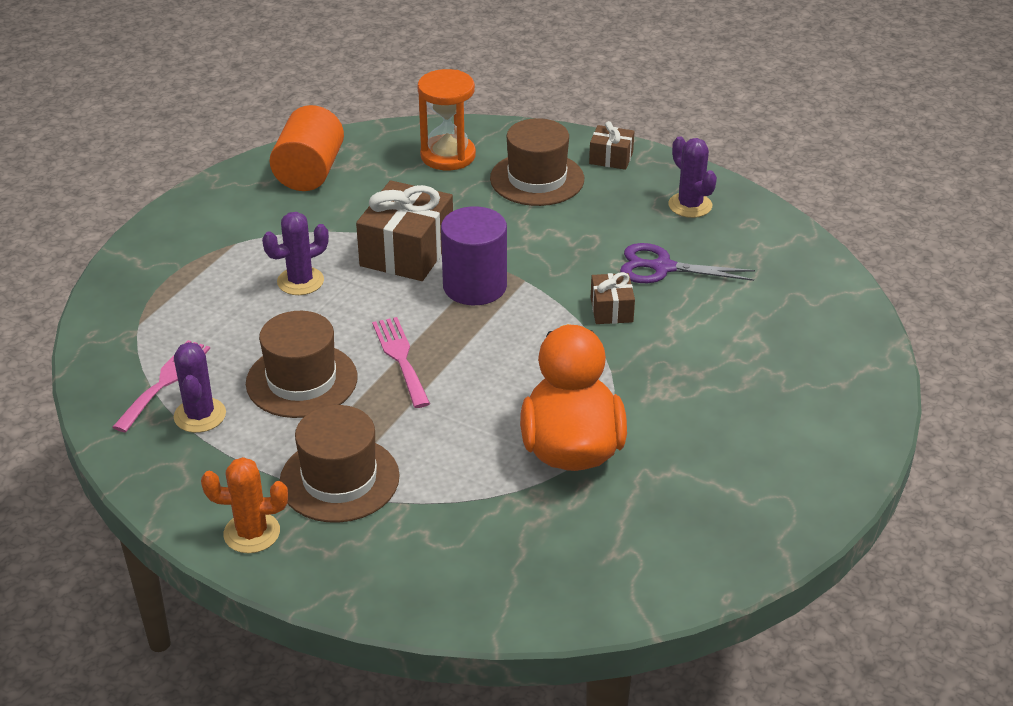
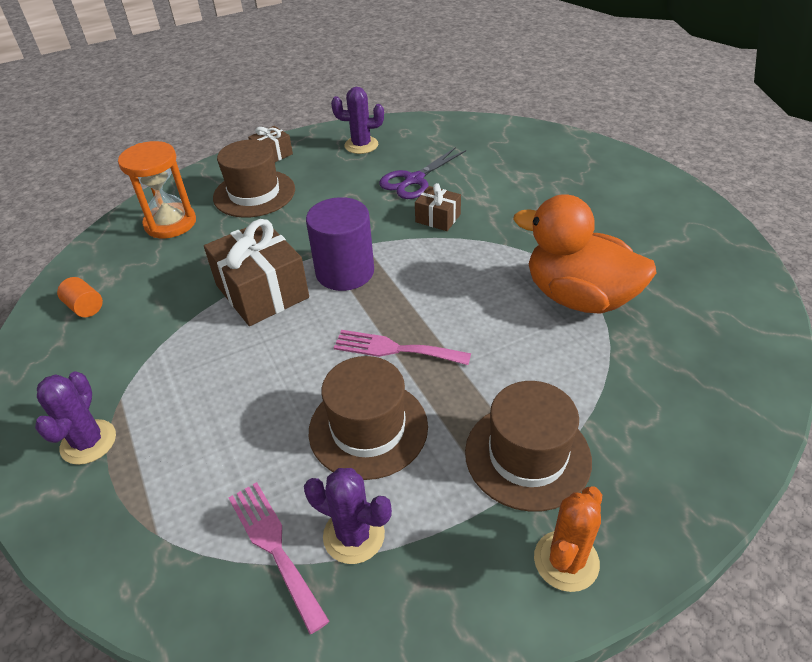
camera: 55 degrees left, 5 degrees up
purple cactus [262,212,329,295] -> purple cactus moved to [35,372,116,465]
orange cylinder [269,105,344,191] -> orange cylinder [57,277,103,317], size x0.47

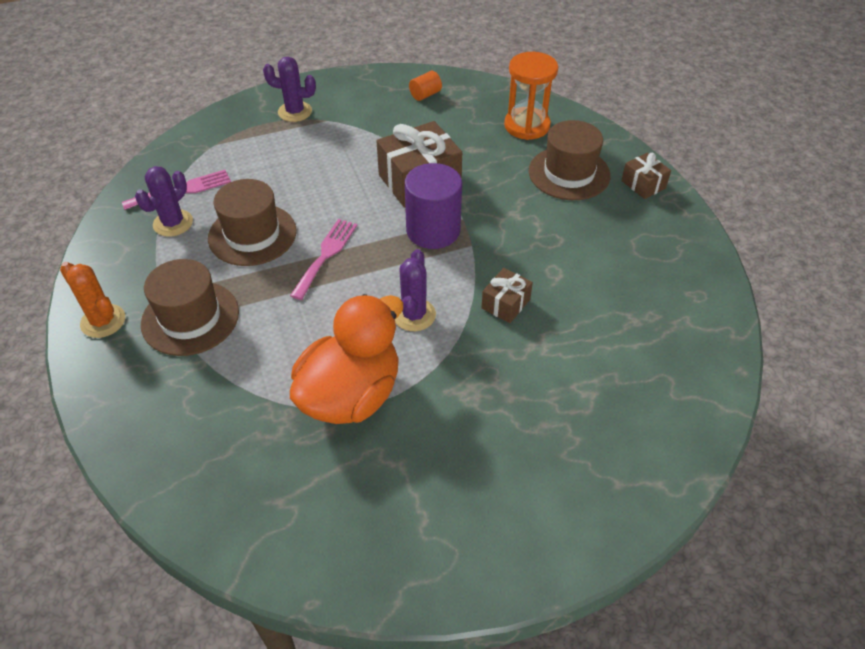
camera: 95 degrees right, 5 degrees up
purple cactus [331,87,384,154] -> purple cactus moved to [395,249,436,331]
purple scissors [379,147,466,199] -> none

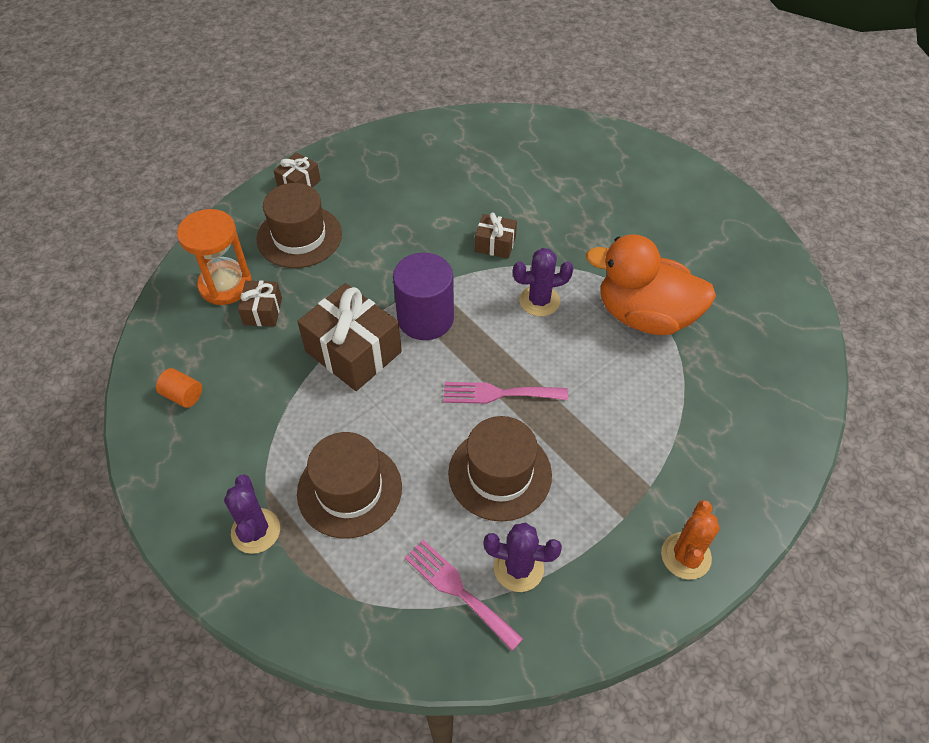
camera: 110 degrees left, 5 degrees up
brown hat [141,259,239,356] -> brown hat moved to [297,432,402,539]
none -> brown gift [238,281,282,327]

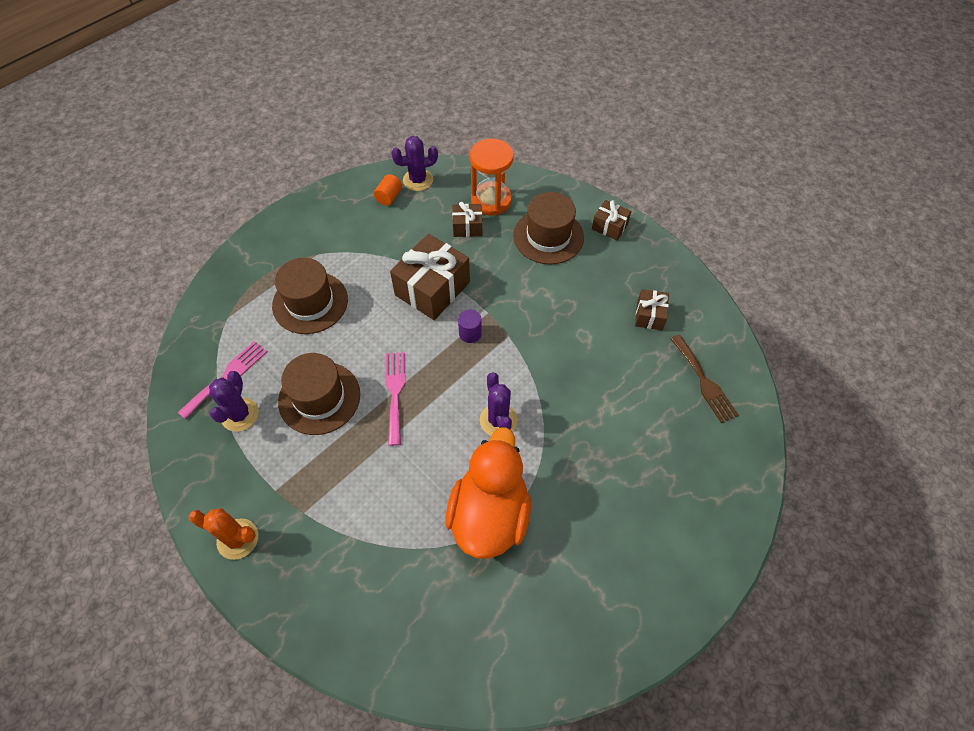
camera: 85 degrees right, 5 degrees up
purple cactus [224,474,280,554] -> purple cactus moved to [391,136,438,191]
purple cylinder [393,253,454,340] -> purple cylinder [458,310,482,343], size x0.47
brown gift [475,212,517,259] -> brown gift moved to [635,289,669,330]
none -> brown fork [670,334,738,423]

